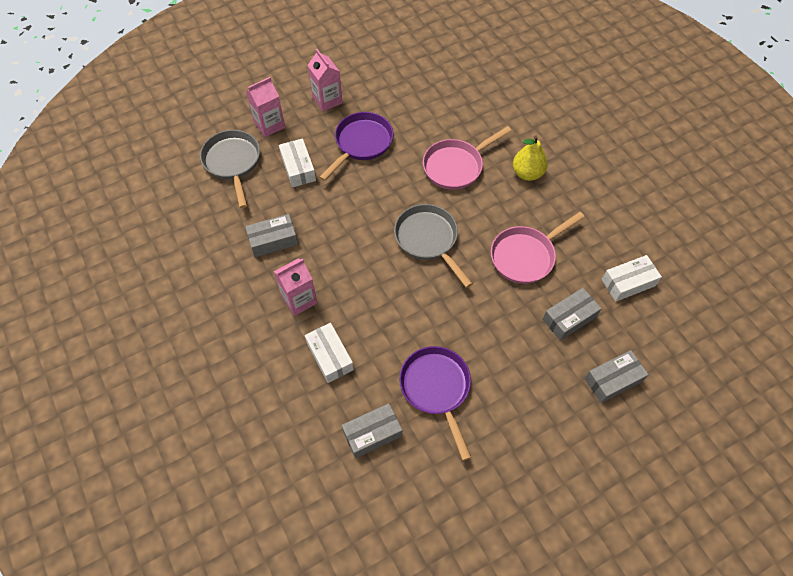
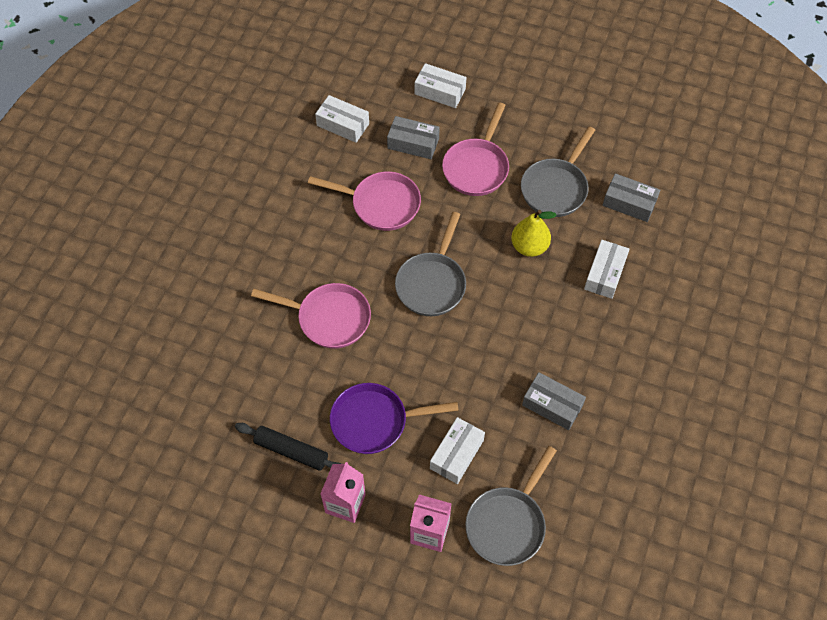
camera: 130 degrees left, 0 degrees up
pink carton [274,258,318,316] -> none
purple pan [399,346,471,461] -> grey pan [521,126,595,217]
yellow pear [513,135,548,181] -> yellow pear moved to [511,210,557,257]
grey box [584,350,649,403] -> white box [415,63,466,108]
none -> black rolling pin [235,423,342,470]
none -> pink pan [442,102,509,196]

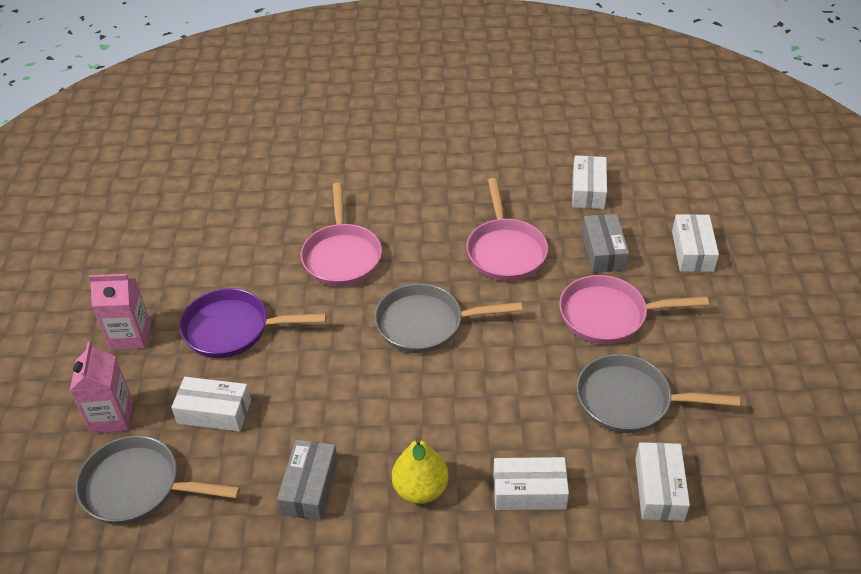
camera: 70 degrees right, 15 degrees down
black rolling pin [235,423,342,470] -> none
purple pan [330,383,459,454] -> purple pan turned 60 degrees counterclockwise [179,288,326,358]
yellow pear [511,210,557,257] -> yellow pear moved to [392,437,449,504]
grey box [603,173,660,222] -> white box [635,442,690,521]

